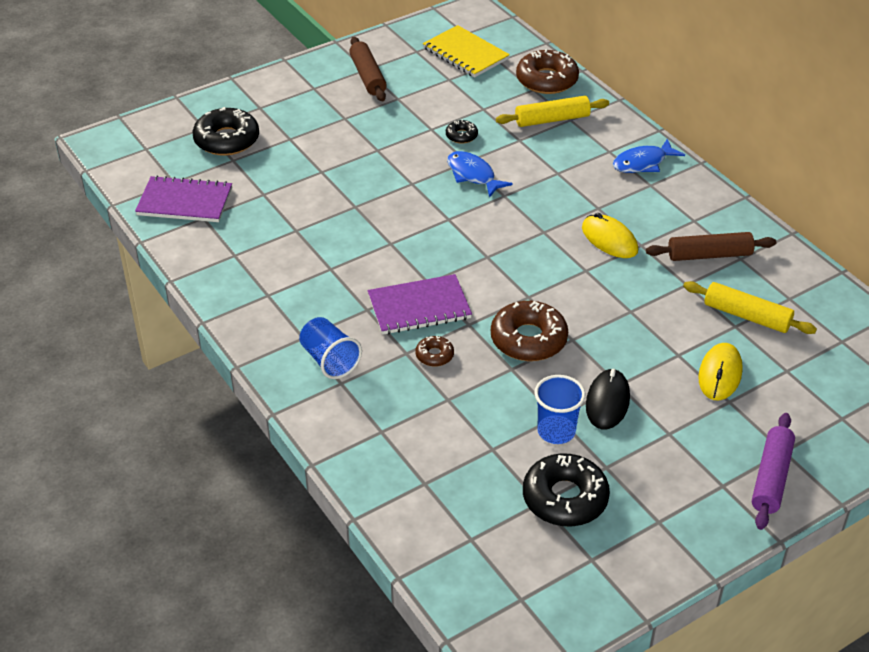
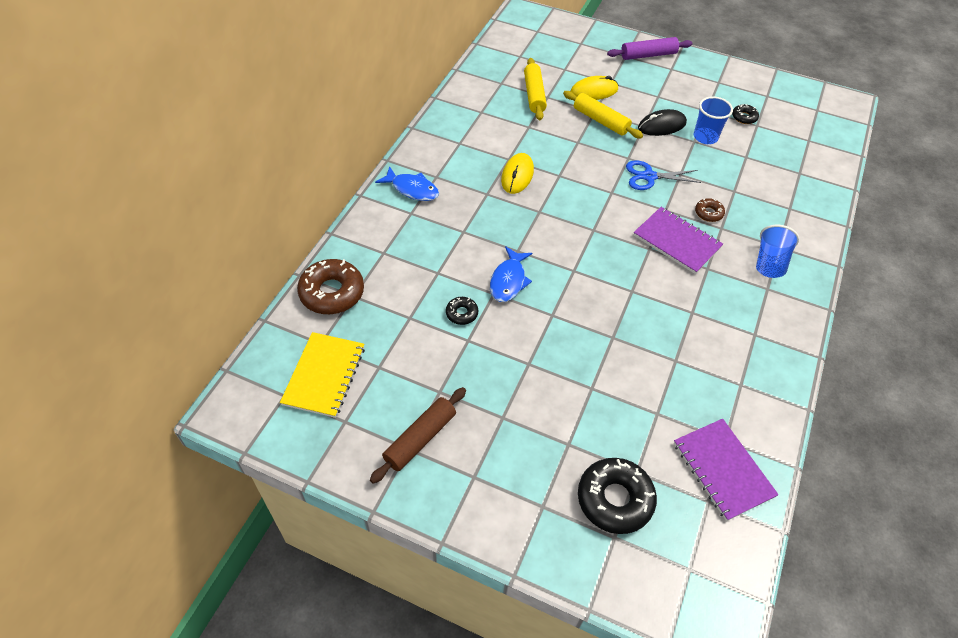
camera: 125 degrees left, 10 degrees up
brown donut [491,301,568,361] -> blue scissors [626,160,701,190]
yellow rolling pin [496,96,609,127] -> yellow rolling pin moved to [563,91,643,139]
black donut [523,453,610,527] -> black donut [732,104,759,124], size x0.50
brown rolling pin [646,232,776,261] -> none

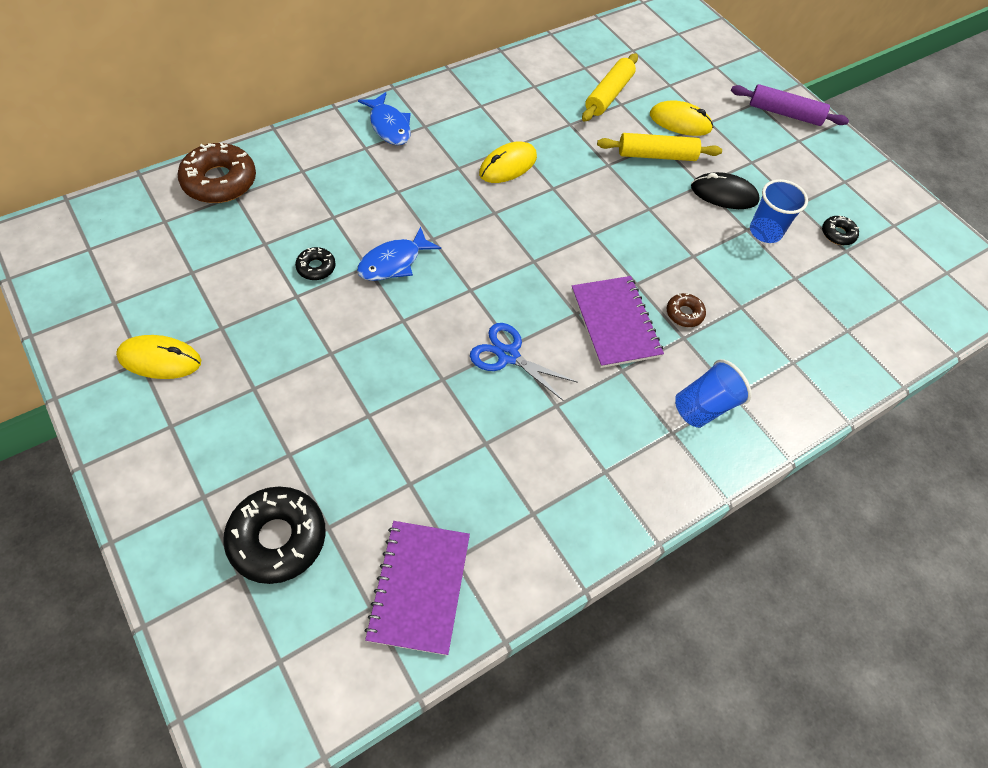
camera: 30 degrees right, 5 degrees up
yellow notebook [280,332,365,418] -> none
brown rolling pin [370,387,466,484] -> yellow mouse [116,335,201,379]
yellow rolling pin [563,91,643,139] -> yellow rolling pin turned 75 degrees counterclockwise [597,133,722,161]
blue scissors [626,160,701,190] -> blue scissors moved to [470,323,578,401]

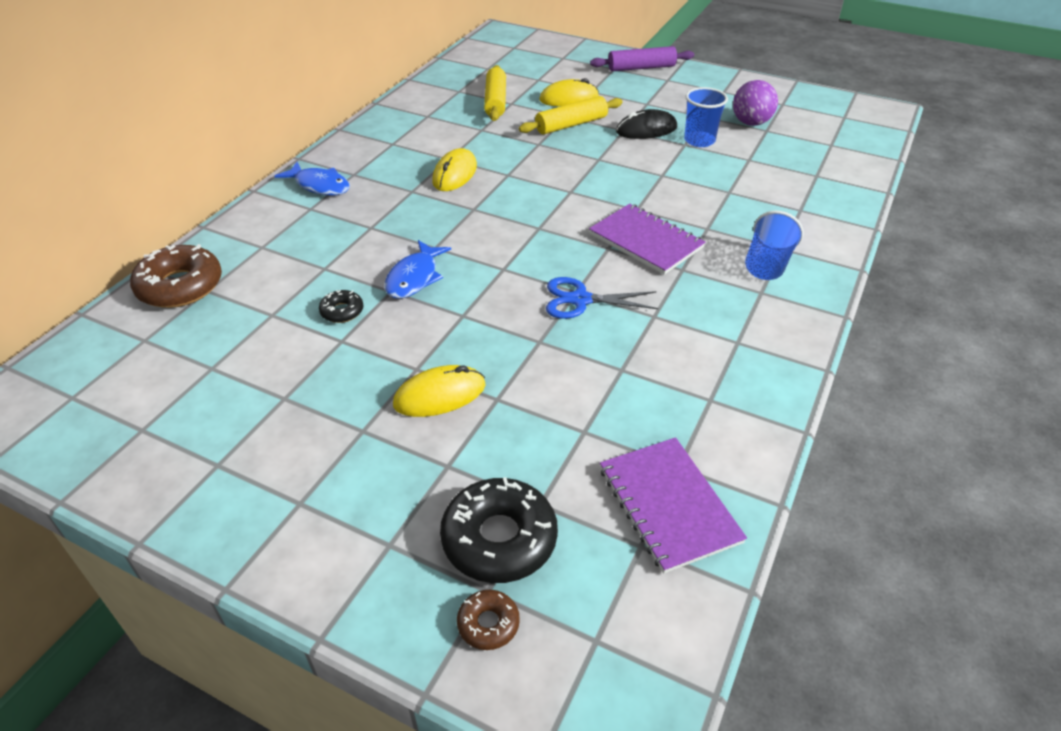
camera: 25 degrees left, 15 degrees down
yellow mouse [116,335,201,379] -> yellow mouse moved to [393,365,486,417]
brown donut [666,293,706,327] -> brown donut moved to [457,590,520,650]
black donut [822,215,859,245] -> purple ball [733,80,778,126]

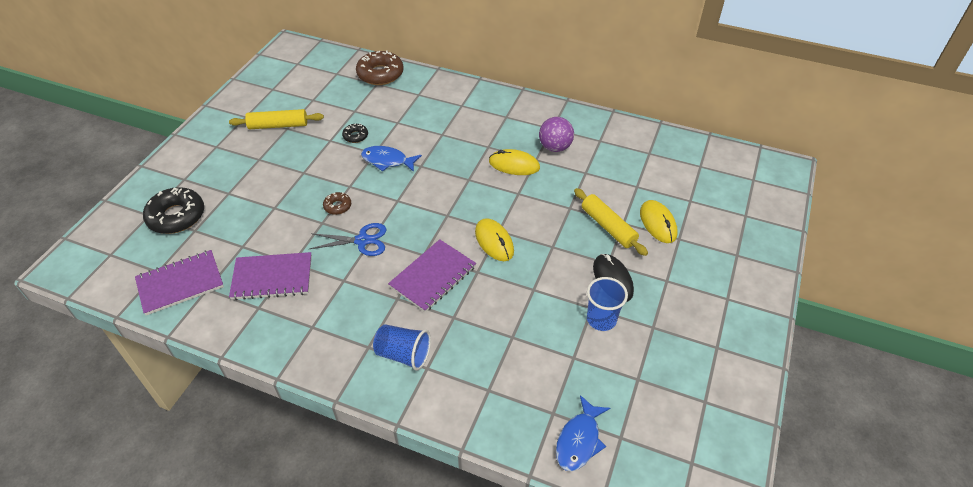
camera: 85 degrees right, 5 degrees up
blue fish [275,162,350,195] -> blue fish moved to [556,395,610,471]
yellow mouse [393,365,486,417] -> yellow mouse moved to [475,218,514,261]
brown donut [457,590,520,650] -> brown donut moved to [323,192,351,215]
yellow rolling pin [484,65,506,121] -> yellow rolling pin moved to [229,109,324,129]
blue scissors [546,277,659,319] -> blue scissors turned 90 degrees clockwise [310,223,386,256]
purple rolling pin [590,46,694,71] -> none
purple ball [733,80,778,126] -> purple ball moved to [539,117,574,152]
none -> purple notebook [229,252,312,300]

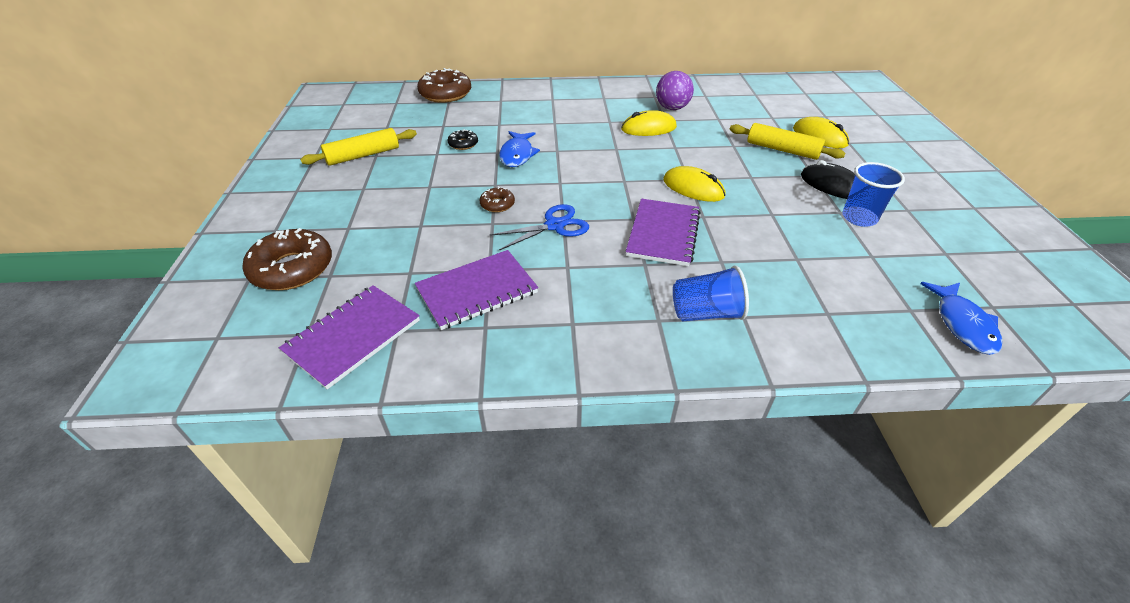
camera: 25 degrees left, 5 degrees down
black donut [143,187,204,234] -> brown donut [243,228,332,290]
blue fish [361,146,422,172] -> blue fish turned 75 degrees counterclockwise [499,131,540,167]

